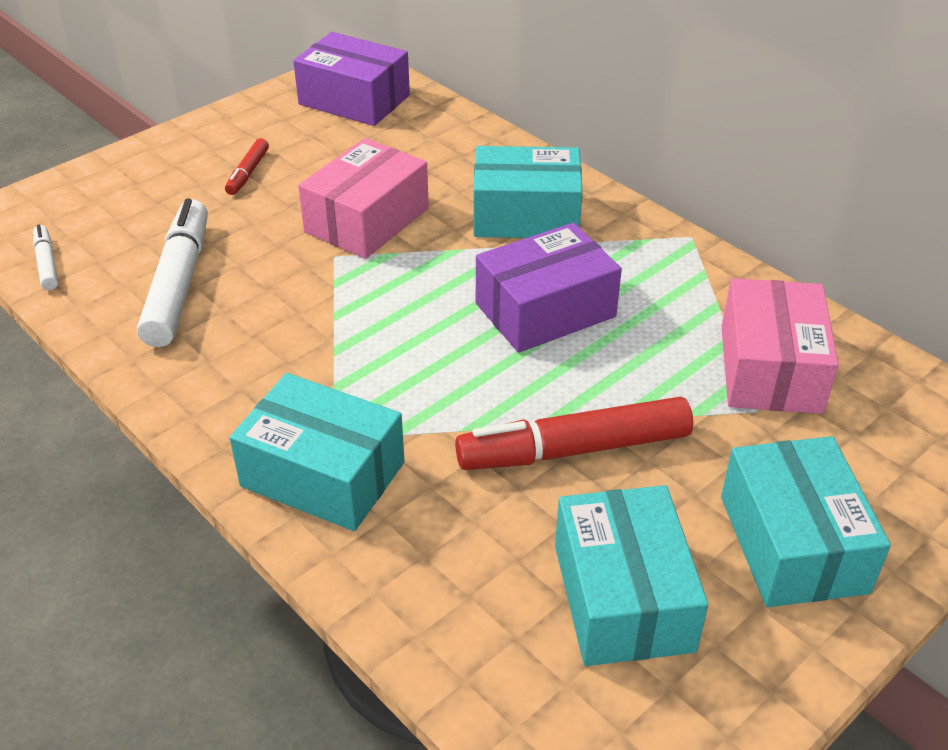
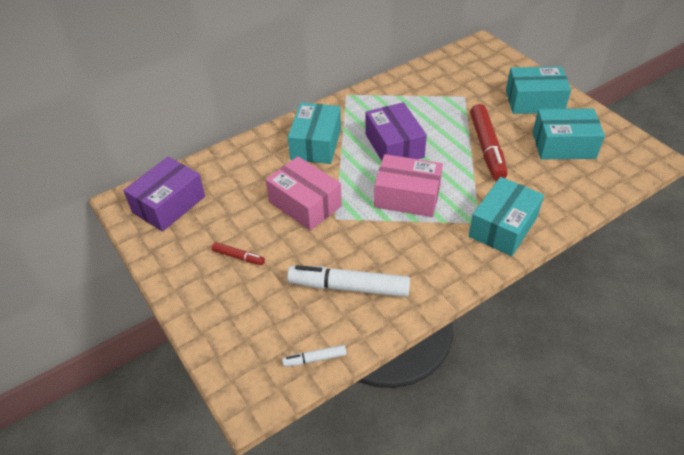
camera: 80 degrees left, 5 degrees up
pink box [721,278,839,414] -> pink box moved to [374,154,443,217]

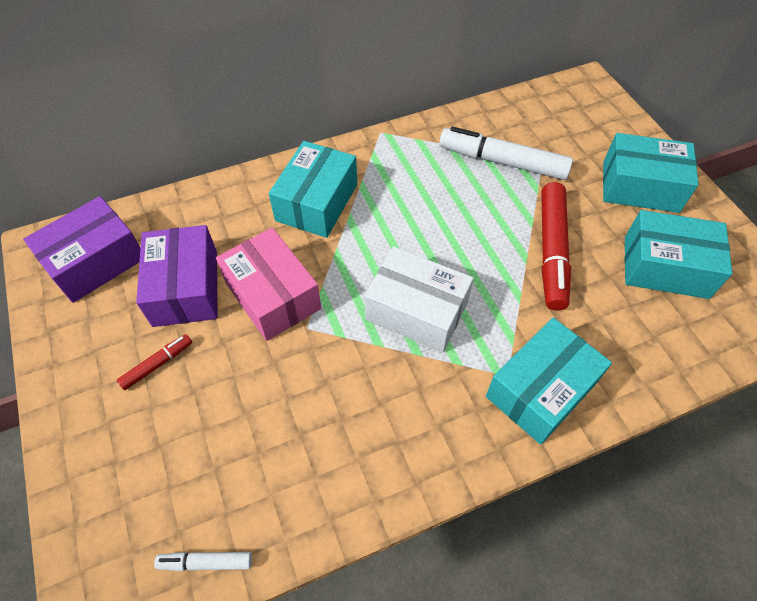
camera: 10 degrees right, 10 degrees up
red marker [212,242,265,265] -> red marker turned 75 degrees counterclockwise [117,334,192,390]
white marker [287,265,410,297] -> white marker moved to [439,127,573,180]
purple box [366,102,427,161] -> purple box moved to [136,225,217,327]
pink box [374,154,443,217] -> white box [364,247,474,353]

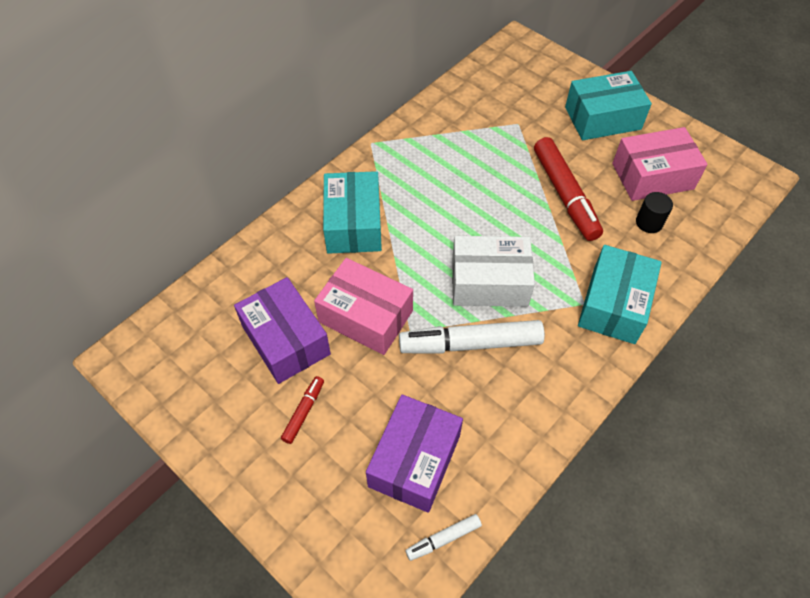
camera: 25 degrees left, 0 degrees up
purple box [23,196,141,303] -> purple box moved to [366,394,463,513]
white marker [439,127,573,180] -> white marker moved to [399,320,545,353]
turquoise box [625,210,732,299] -> pink box [612,127,708,201]
none -> black cylinder [636,192,673,233]

